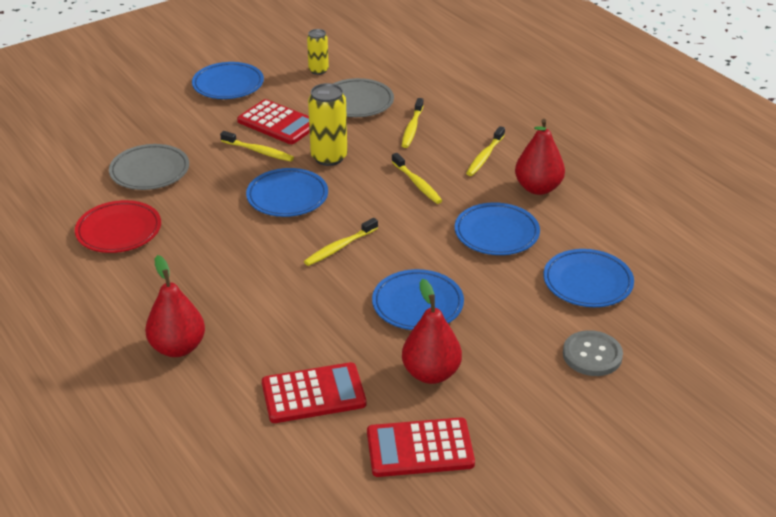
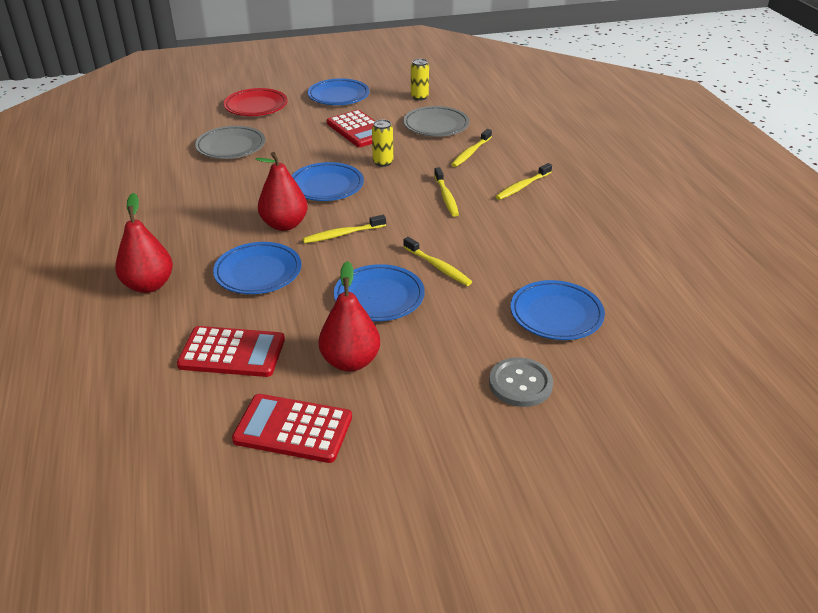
camera: 20 degrees right, 0 degrees up
red plate [75,200,161,253] -> red plate moved to [224,88,288,116]
yellow toothbrush [220,131,294,162] -> yellow toothbrush moved to [403,237,472,286]
yellow can [308,83,347,166] -> yellow can [372,120,393,167], size x0.61
blue plate [455,202,540,255] -> blue plate moved to [213,242,301,294]
red pear [515,119,565,195] -> red pear moved to [256,152,308,231]

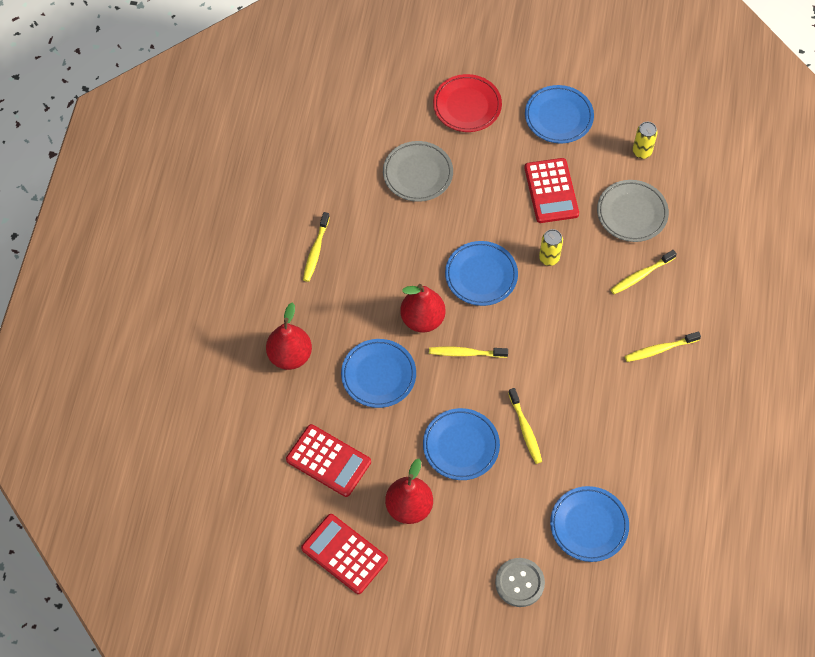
camera: 25 degrees right, 25 degrees up
yellow toothbrush [434,167,459,217] -> yellow toothbrush moved to [303,212,330,282]

